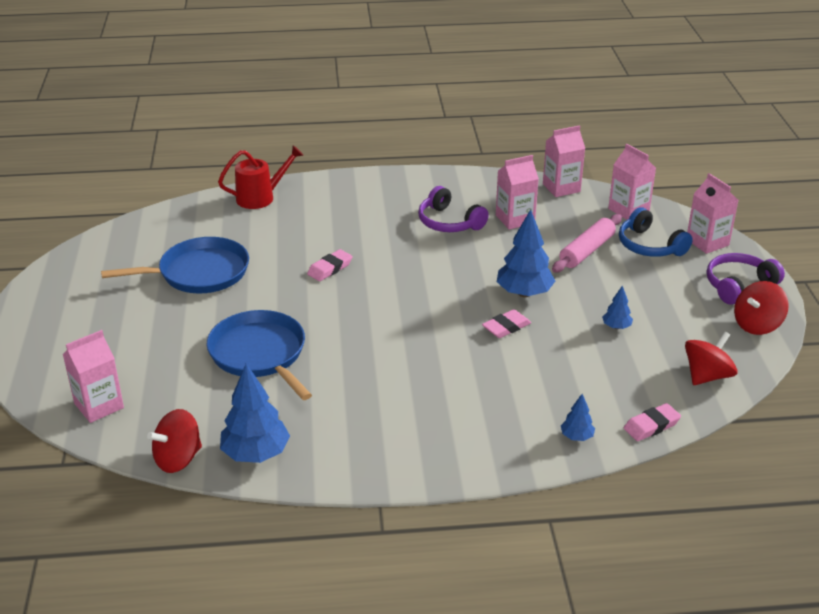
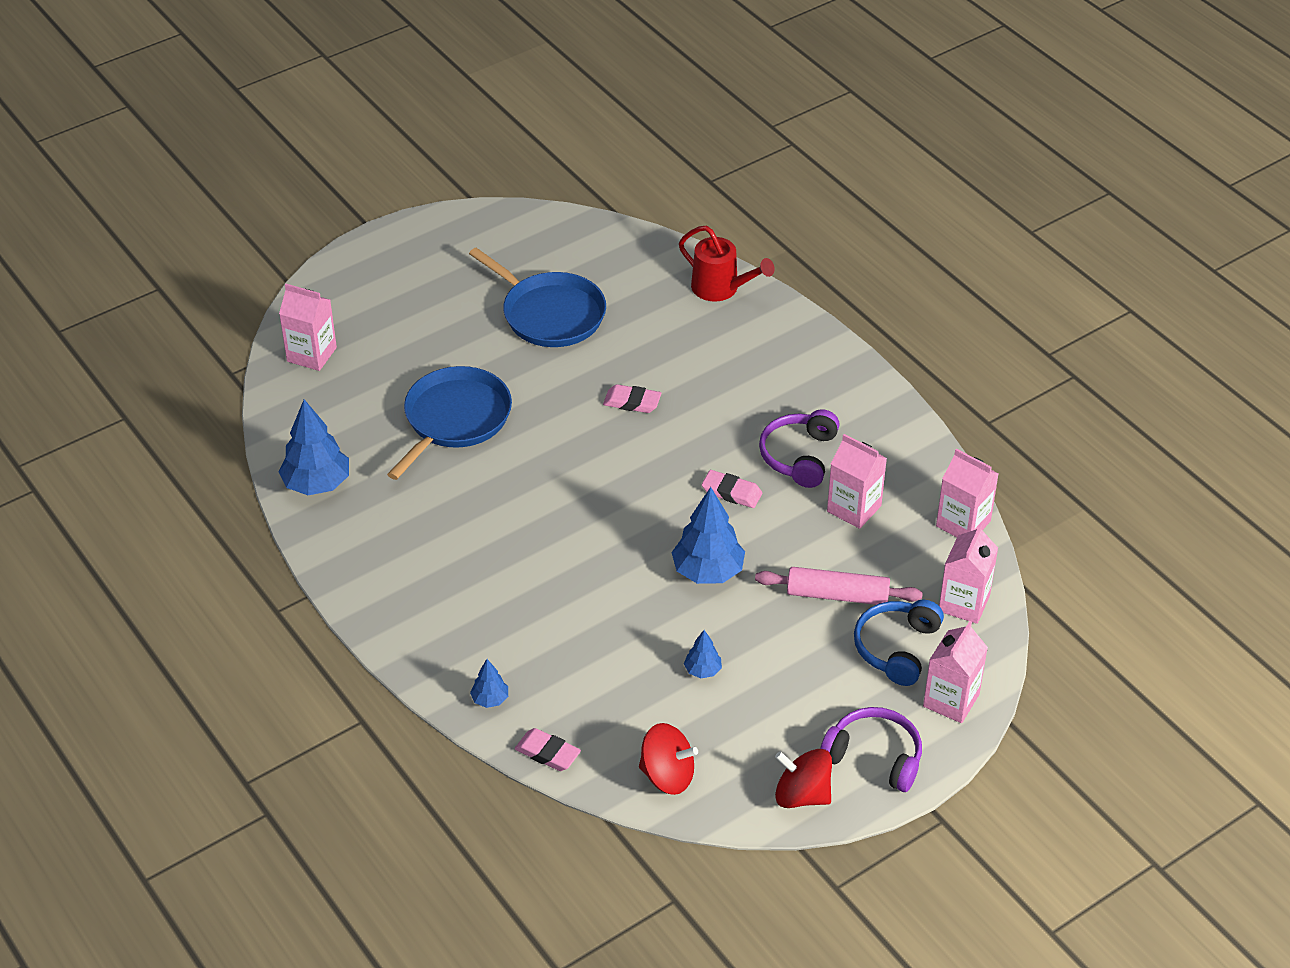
camera: 60 degrees right, 10 degrees up
red spinning top [147,409,202,473] -> none
pink eraser [482,309,531,338] -> pink eraser moved to [702,470,762,508]

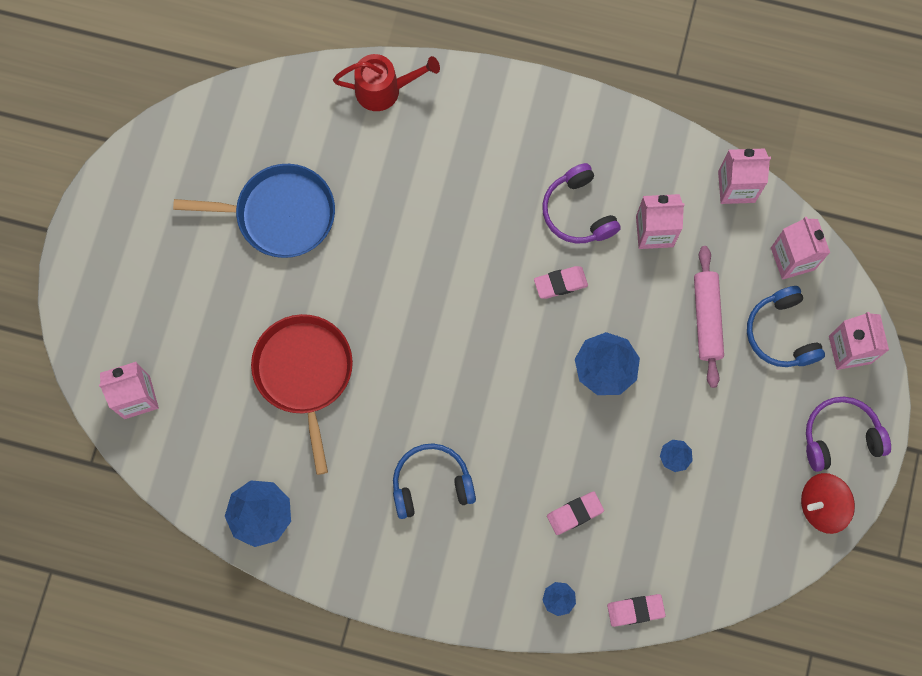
camera: 40 degrees left, 30 degrees up
blue pan [387,366,512,480] -> red pan [251,314,353,475]
pink eraser [603,384,662,413] -> pink eraser moved to [547,491,604,535]
red spinning top [639,723,698,795] -> none
pink rolling pin [755,567,923,605] -> pink rolling pin turned 60 degrees counterclockwise [694,246,724,388]
none -> blue headphones [393,443,476,519]

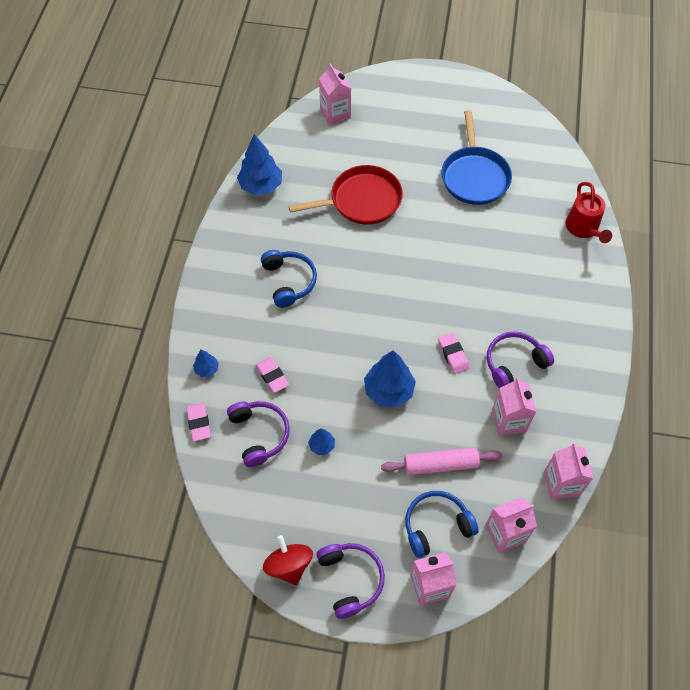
camera: 85 degrees right, 15 degrees down
none -> purple headphones [227,401,290,467]

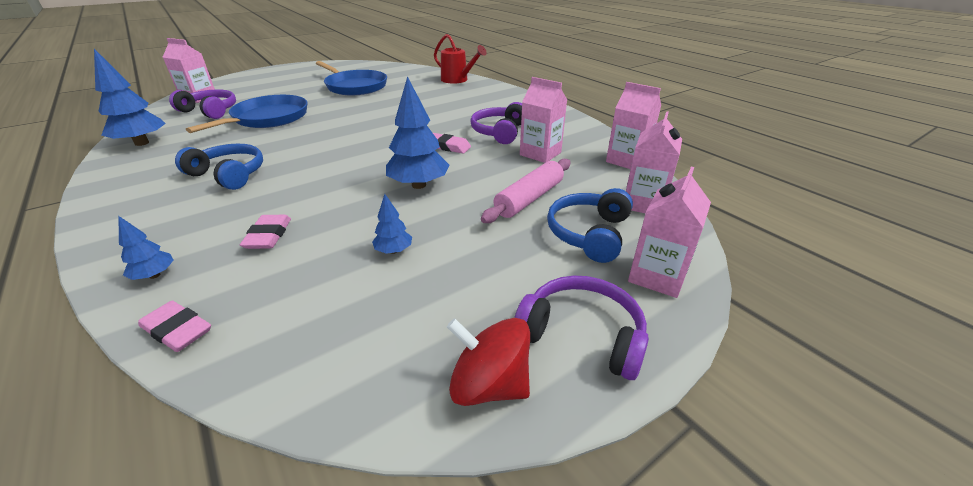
camera: 45 degrees left, 25 degrees down
purple headphones [227,401,290,467] -> purple headphones moved to [169,89,236,119]
pink eraser [256,357,289,393] -> pink eraser turned 75 degrees clockwise [240,215,291,249]
red pan [288,165,403,225] -> blue pan [186,95,308,133]

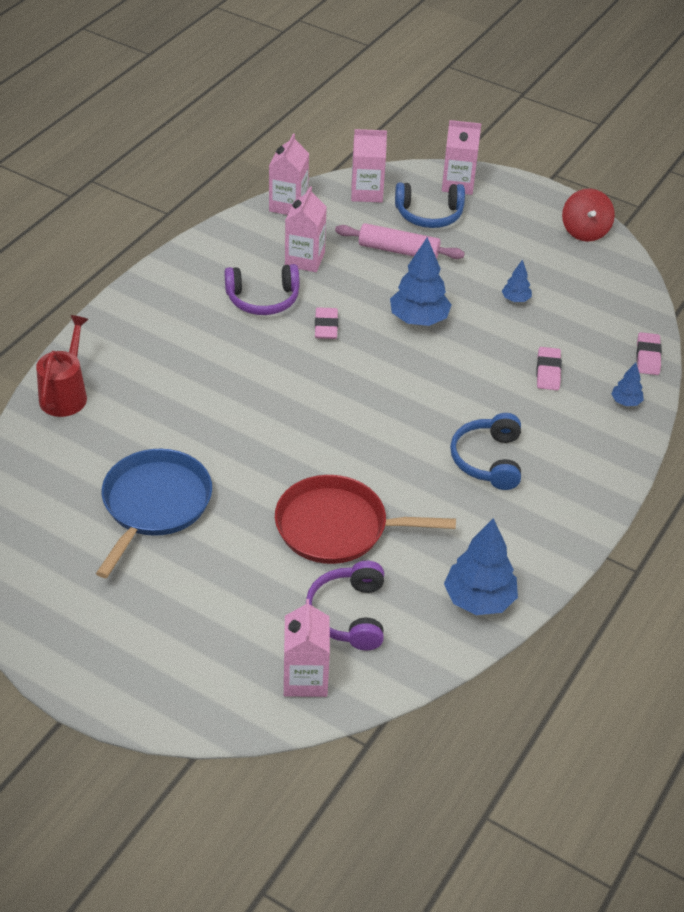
camera: 115 degrees left, 10 degrees up
blue pan [186,95,308,133] -> red pan [275,475,456,564]
pink eraser [240,215,291,249] -> pink eraser turned 60 degrees counterclockwise [536,347,562,390]
purple headphones [514,276,649,380] -> none

